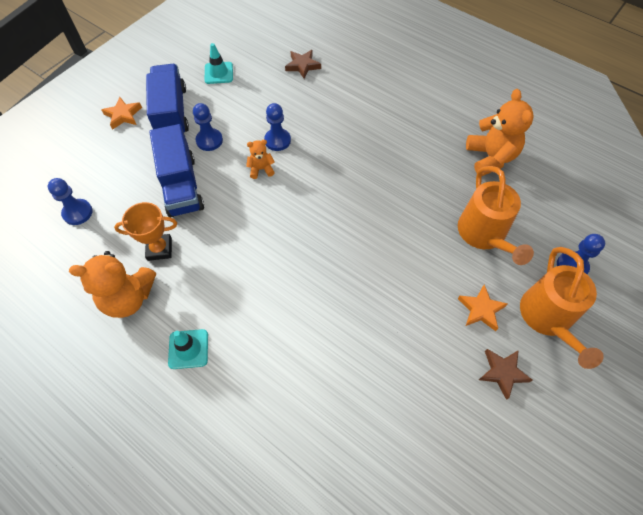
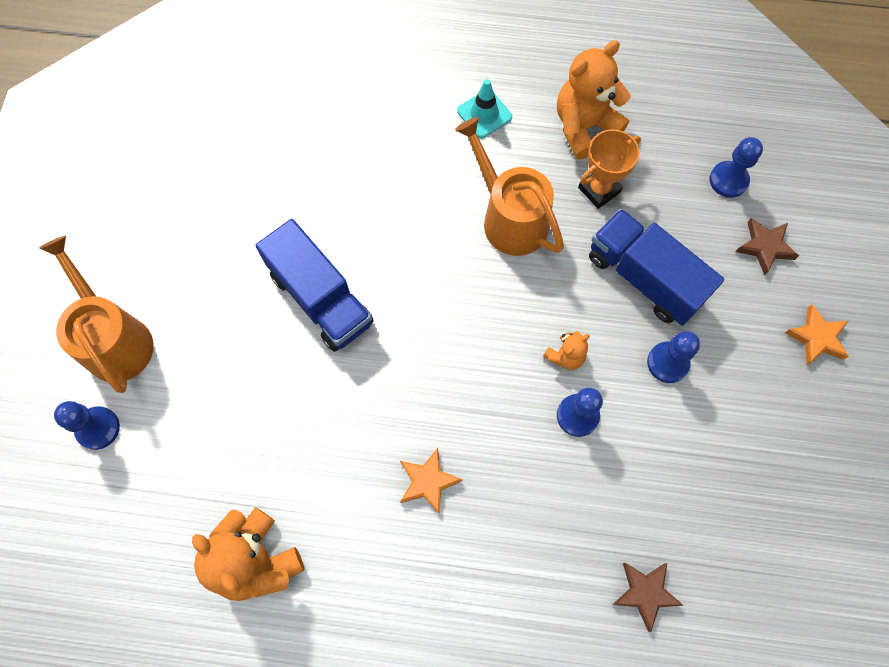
camera: 150 degrees right, 10 degrees up
blue truck [146,64,189,132] -> blue truck moved to [256,219,374,352]
turquoise traffic cone [205,43,233,84] -> none
orange watering can [458,166,534,265] -> orange watering can moved to [455,117,564,256]
orange star [458,284,507,331] -> orange star moved to [400,448,463,515]
brown star [479,349,532,400] -> brown star moved to [735,218,799,276]

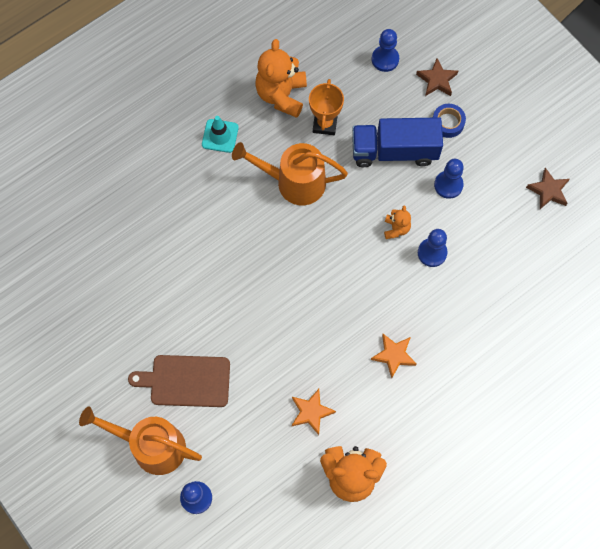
camera: 45 degrees left, 0 degrees up
blue truck [256,219,374,352] -> none
brown star [613,563,684,632] -> brown star moved to [526,168,569,209]
orange star [785,304,849,365] -> orange star moved to [292,389,336,435]
none -> brown cutting board [128,355,230,407]
none -> blue tape [433,104,466,138]

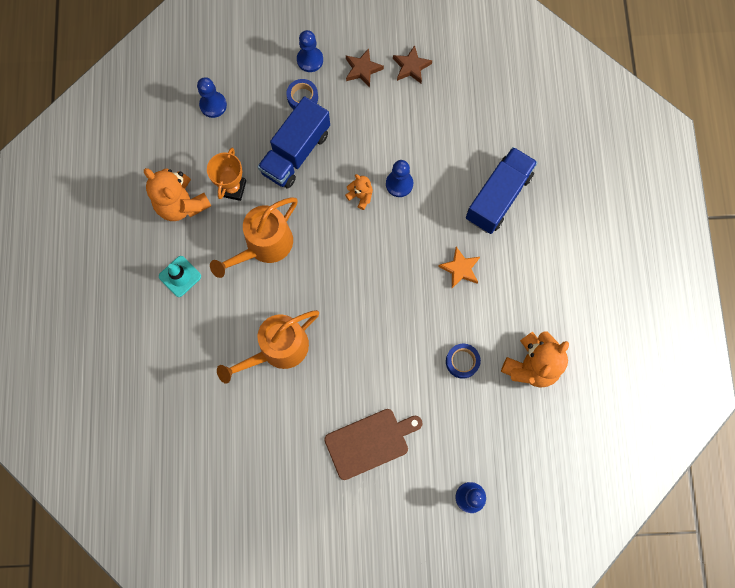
camera: 55 degrees left, 5 degrees up
orange watering can [79,407,202,475] -> orange watering can moved to [217,310,319,384]
brown cutting board [128,355,230,407] -> brown cutting board turned 150 degrees counterclockwise [324,409,422,480]
orange star [292,389,336,435] -> blue tape [446,344,481,379]
orange trophy [309,79,344,135] -> orange trophy turned 60 degrees clockwise [207,148,246,201]
brown star [416,58,458,96] -> brown star moved to [346,48,384,87]
blue pawn [434,159,464,199] -> blue pawn moved to [297,30,323,72]
none -> blue truck [466,147,538,234]

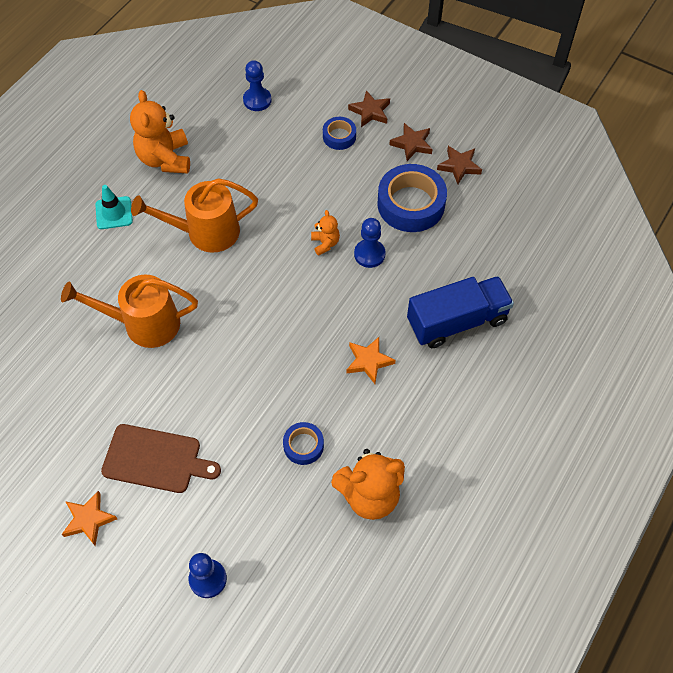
camera: 35 degrees right, 15 degrees down
orange trophy [207,148,246,201] -> none
blue truck [257,96,330,189] -> none
blue pawn [297,30,323,72] -> brown star [348,90,390,127]
none -> orange star [62,491,117,546]
none -> blue tape [377,164,447,232]

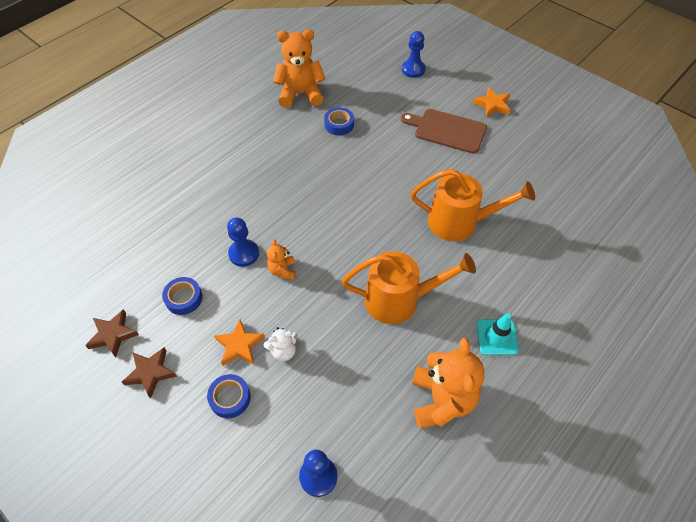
camera: 170 degrees left, 5 degrees down
orange star [347,337,396,384] -> orange star moved to [214,319,265,366]
brown star [348,90,390,127] -> none
blue tape [377,164,447,232] -> blue tape [162,277,202,315], size x0.52
blue truck [407,276,514,348] -> none
none -> white teddy bear [264,327,298,361]

